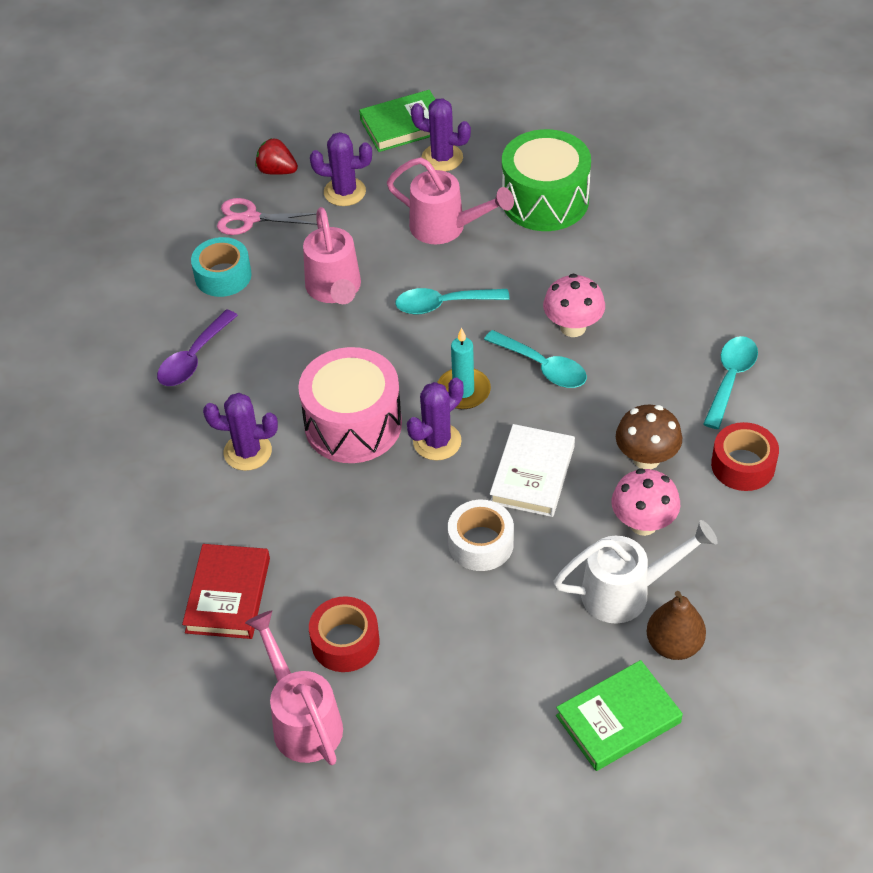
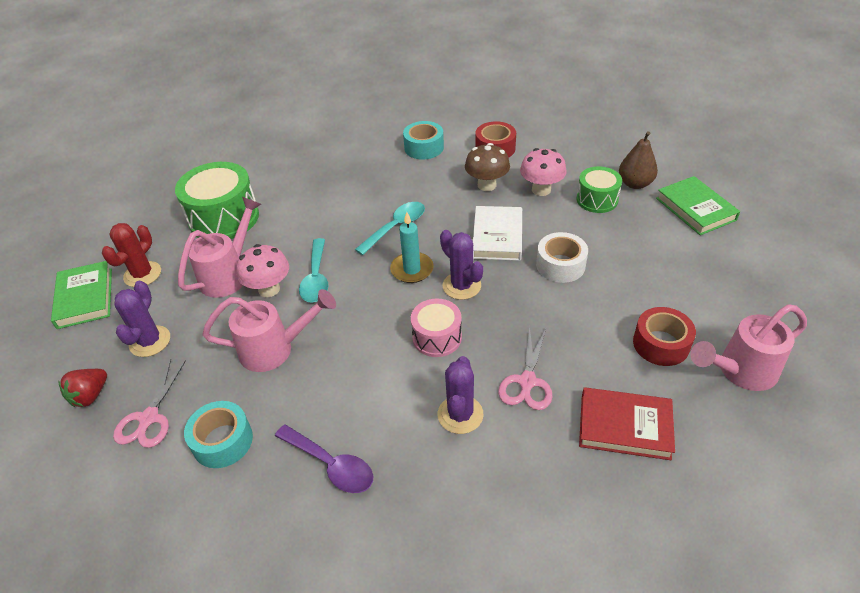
camera: 85 degrees left, 5 degrees down
pink drum [298,347,402,463] -> pink drum [411,298,462,357], size x0.58
purple cactus [411,98,471,171] -> red cactus [102,223,161,287]
white book [490,424,575,517] -> white book turned 75 degrees clockwise [473,206,522,261]
pink mushroom [543,274,605,337] -> pink mushroom moved to [236,244,289,297]
white watering can [553,520,718,623] -> green drum [577,166,622,213]
turquoise spoon [703,336,758,429] -> turquoise tape [403,121,444,160]
none -> pink scissors [498,327,552,410]

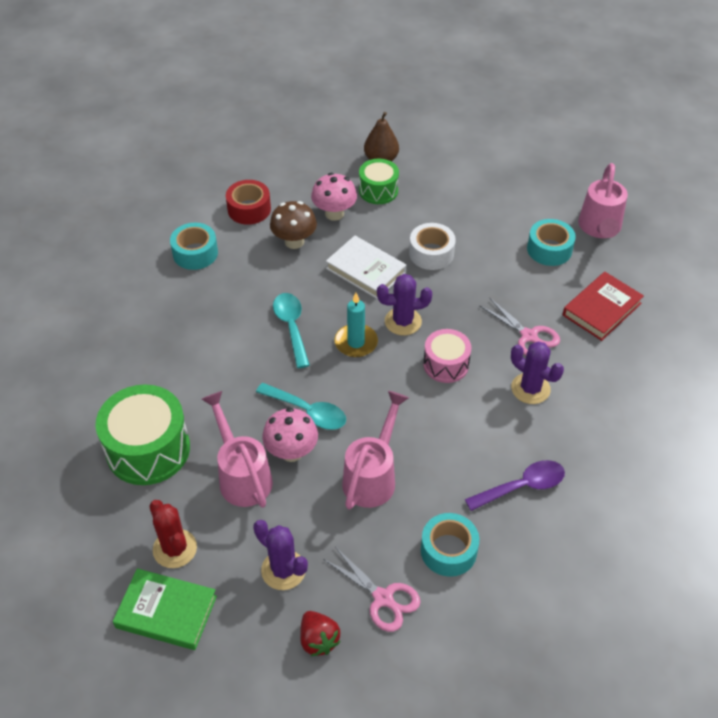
camera: 60 degrees left, 5 degrees up
red tape [633,307,696,366] -> turquoise tape [527,219,576,266]
green book [656,176,740,235] -> none

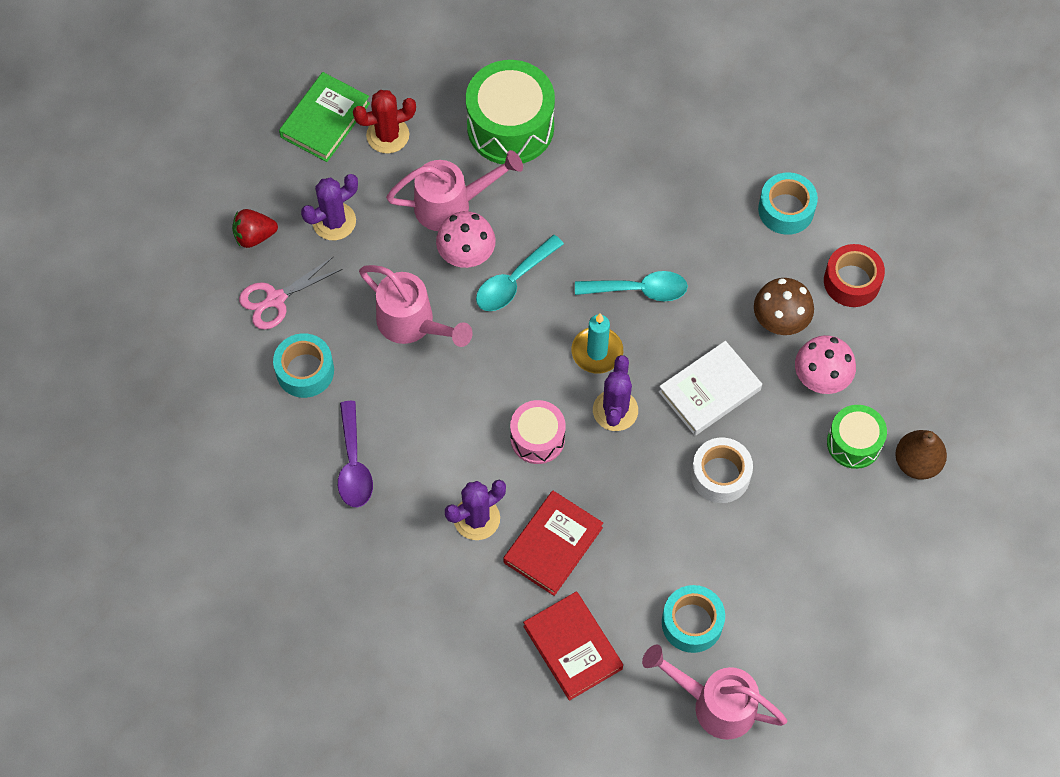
camera: 105 degrees right, 15 degrees up
pink scissors [479,297,560,356] -> red book [503,491,603,596]

